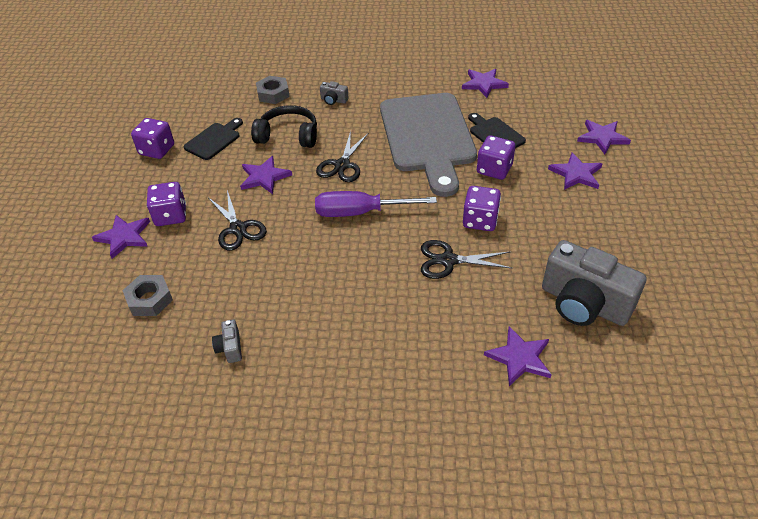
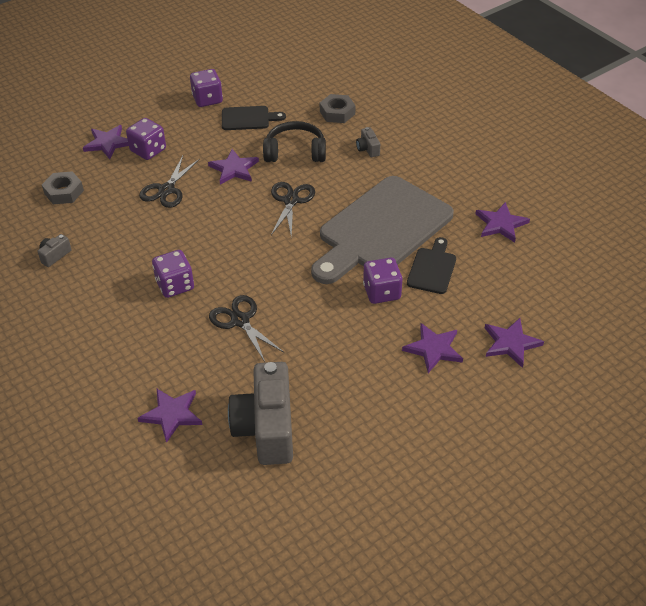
camera: 50 degrees right, 0 degrees up
black headphones [251,105,317,148] -> black headphones turned 60 degrees counterclockwise [263,121,326,162]
purple screwdriver [315,191,437,217] -> none
black scissors [316,131,369,182] -> black scissors turned 120 degrees clockwise [271,182,315,238]
purple dice [463,186,501,231] -> purple dice moved to [152,250,194,298]

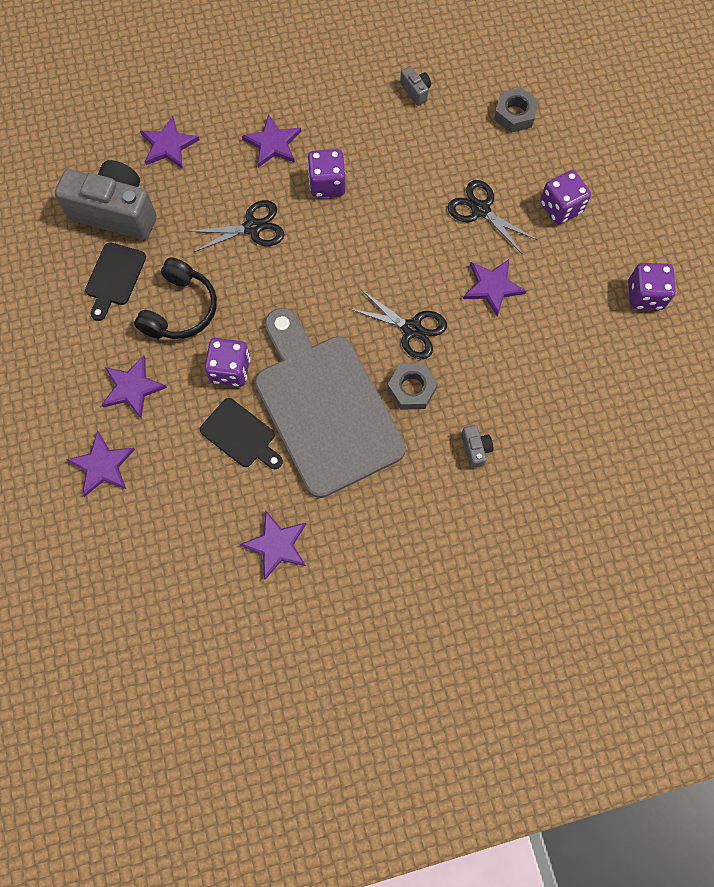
camera: 110 degrees right, 25 degrees up
purple star [83,125,129,159] -> purple star moved to [242,114,301,168]
black cutting board [222,106,286,130] -> black cutting board moved to [85,242,146,321]
black headphones [263,121,326,162] -> black headphones moved to [134,258,217,339]
grey nut [320,94,356,123] -> grey nut moved to [387,363,438,410]
grey camera [356,127,380,157] -> grey camera turned 75 degrees clockwise [461,425,493,468]

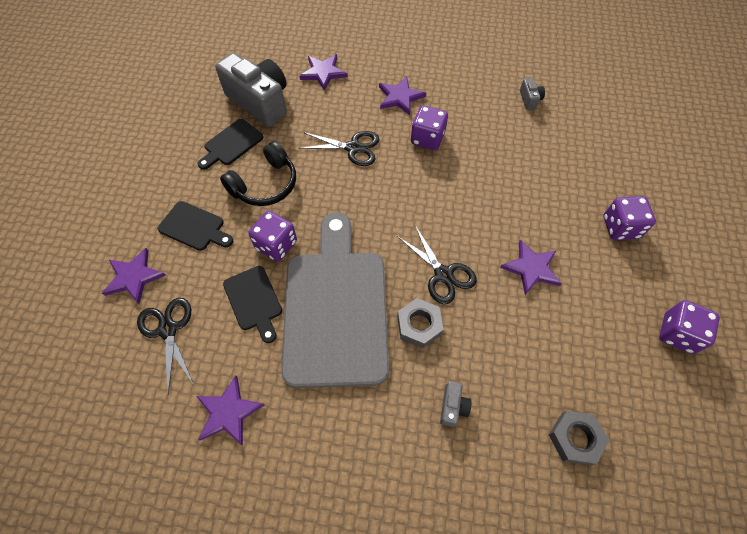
camera: 25 degrees right, 10 degrees down
purple star [102,355,167,418] -> black cutting board [158,201,233,251]
black scissors [448,180,537,255] -> black scissors moved to [137,298,194,394]
grey nut [494,87,538,133] -> grey nut moved to [549,411,609,465]

